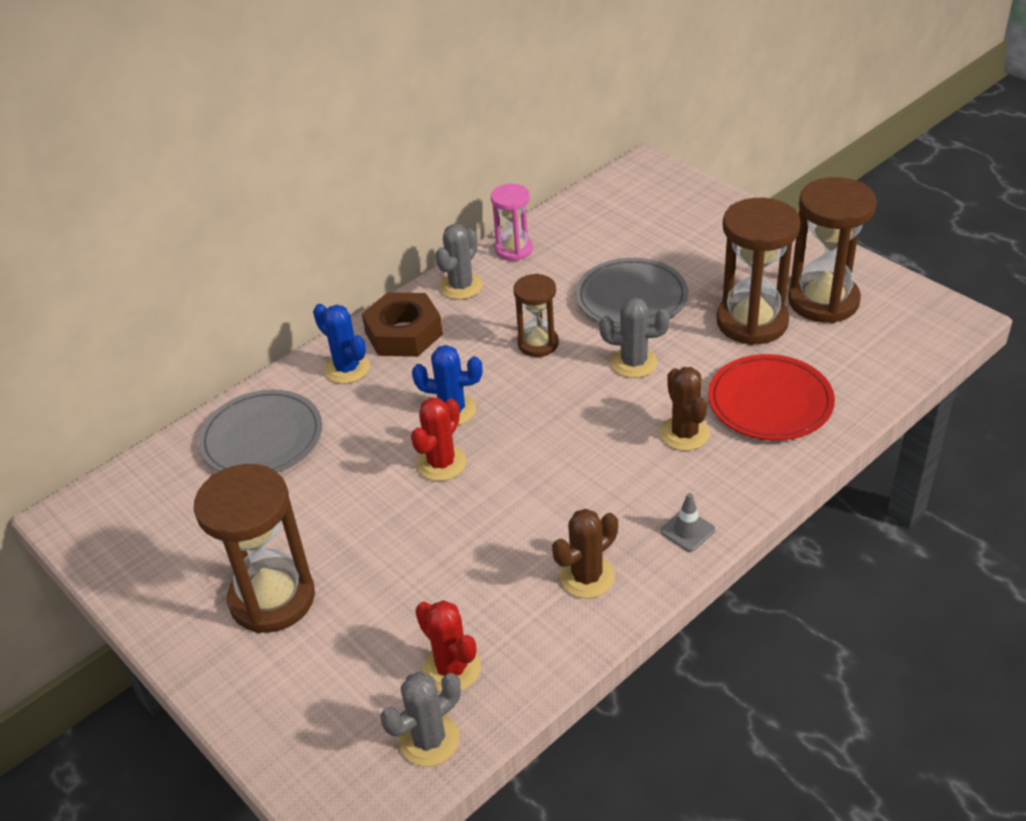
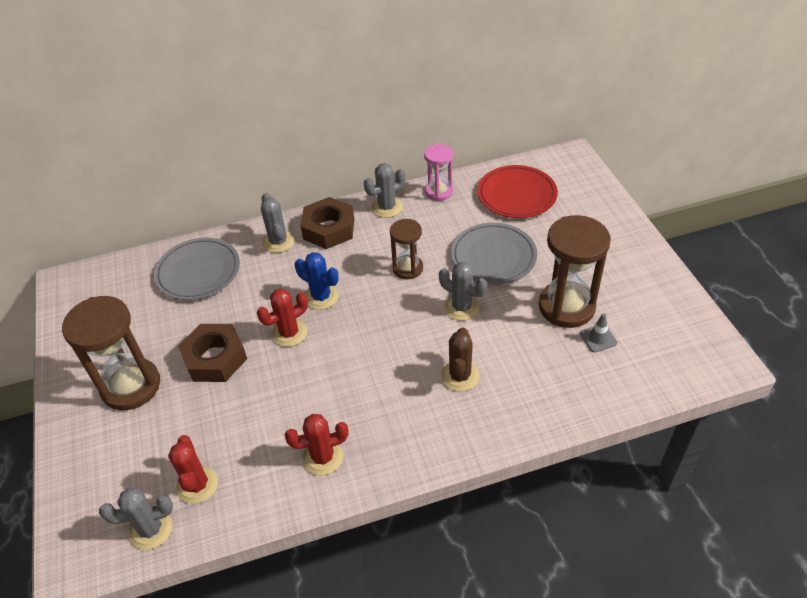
camera: 25 degrees right, 5 degrees up
blue cactus [313,304,370,384] -> grey cactus [261,193,295,253]
brown cactus [552,509,618,598] -> red cactus [284,414,349,475]
grey traffic cone [661,493,715,552] -> grey traffic cone moved to [580,313,617,352]
red plate [708,354,835,440] -> red plate moved to [477,165,558,218]
brown hourglass [788,177,877,323] -> none
none -> brown nut [178,324,247,382]

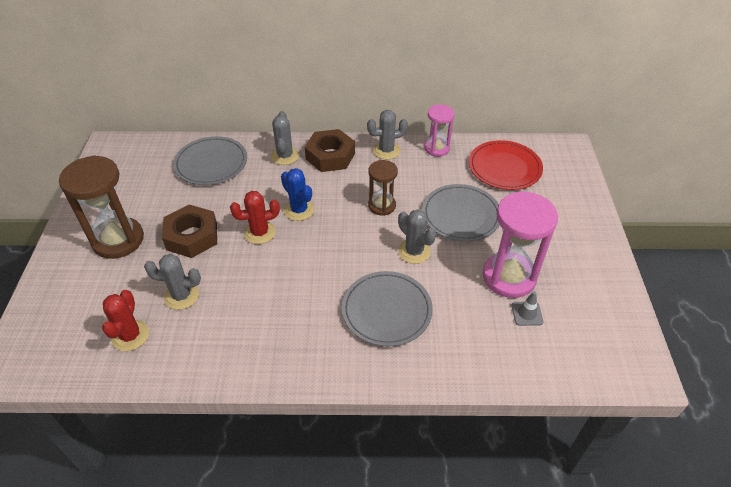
camera: 15 degrees right, 0 degrees up
grey cactus [99,487,173,550] -> grey cactus moved to [144,254,201,310]
red cactus [284,414,349,475] -> none
brown cactus [441,327,479,391] -> grey plate [342,271,433,347]
brown hourglass [539,215,611,328] -> pink hourglass [483,191,558,298]

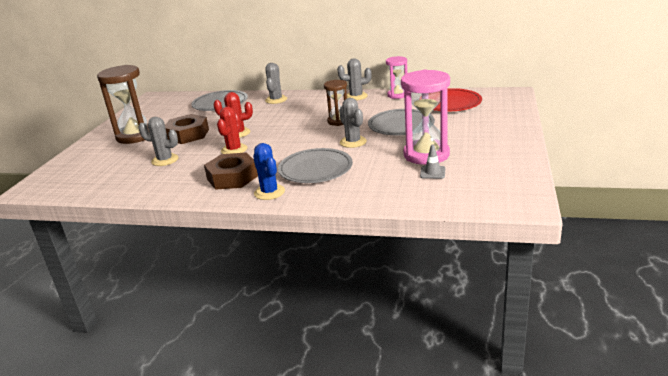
camera: 15 degrees right, 20 degrees down
red cactus [102,290,149,351] -> red cactus moved to [217,106,247,154]
blue cactus [281,168,315,221] -> blue cactus moved to [253,143,285,200]
brown nut [305,129,355,172] -> brown nut moved to [204,152,258,190]

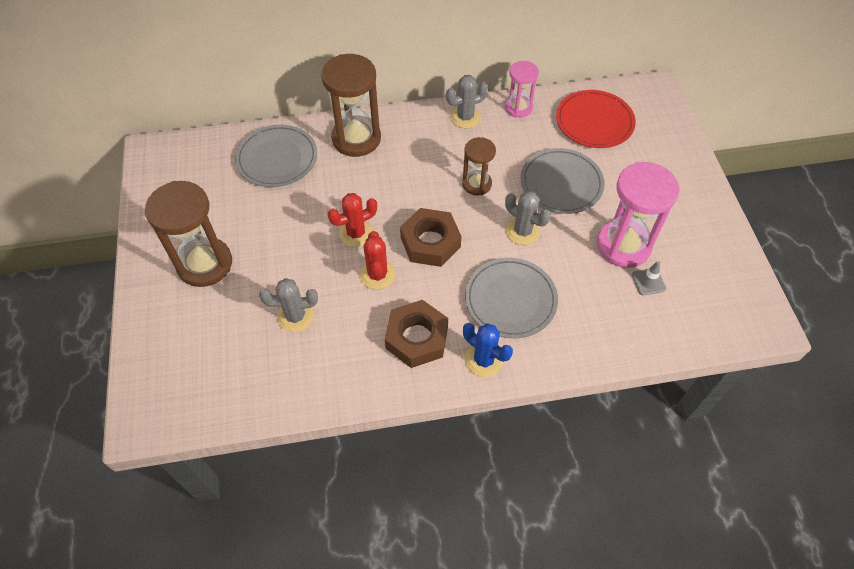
camera: 25 degrees left, 30 degrees up
brown nut [165,114,209,144] -> brown nut moved to [400,208,462,267]
grey cactus [265,63,287,104] -> brown hourglass [321,54,381,157]

